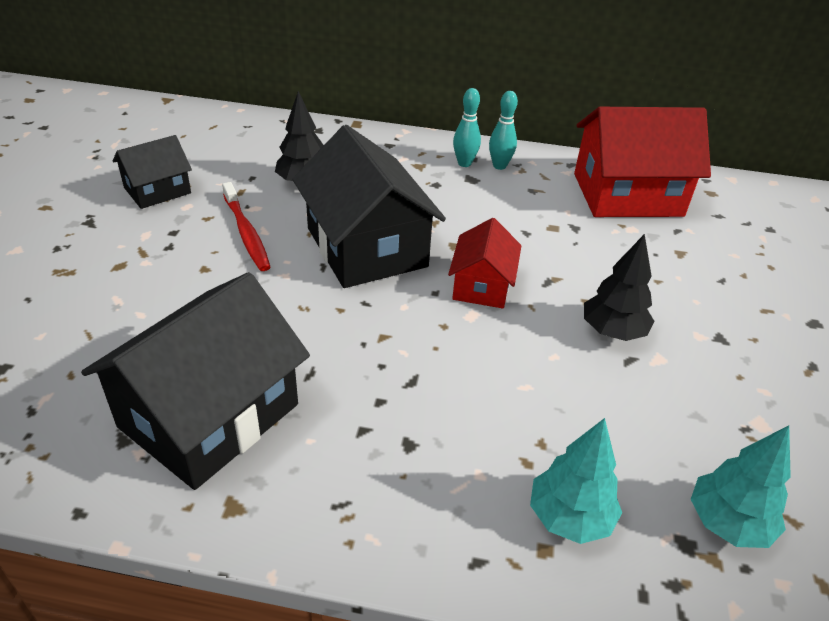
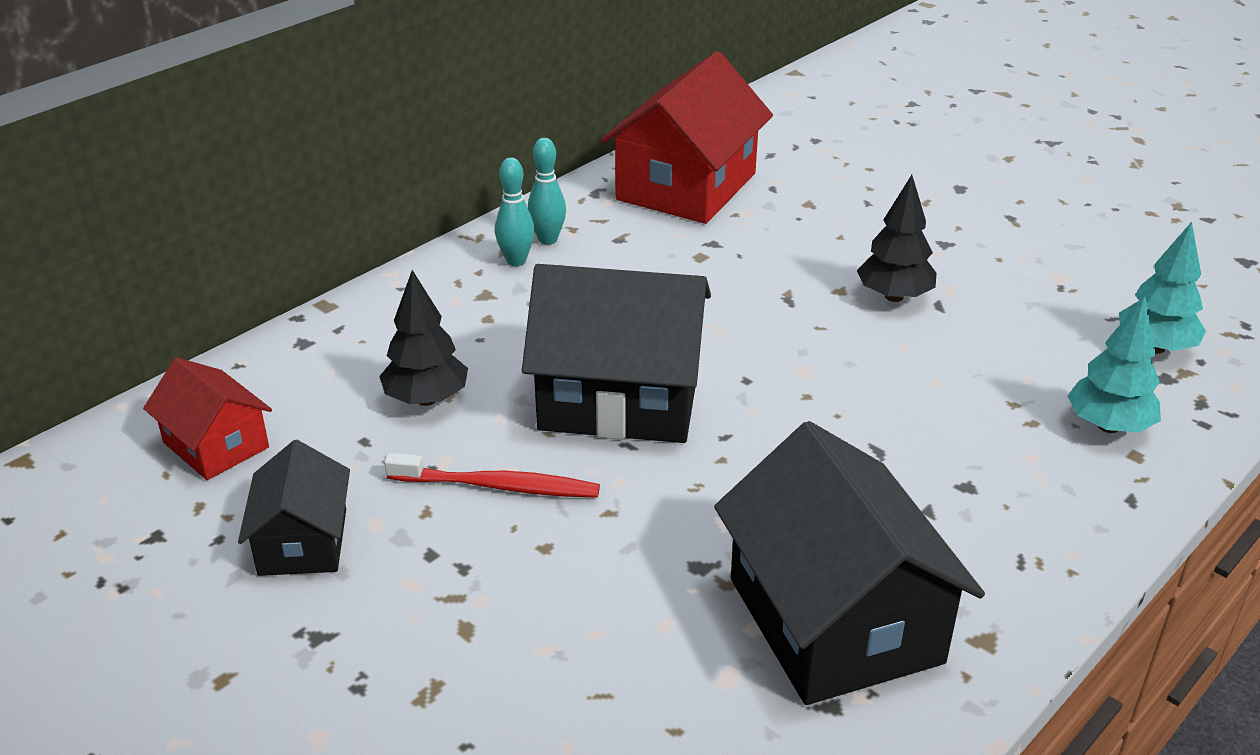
camera: 55 degrees left, 5 degrees down
red house [448,218,522,308] -> red house moved to [143,358,272,480]

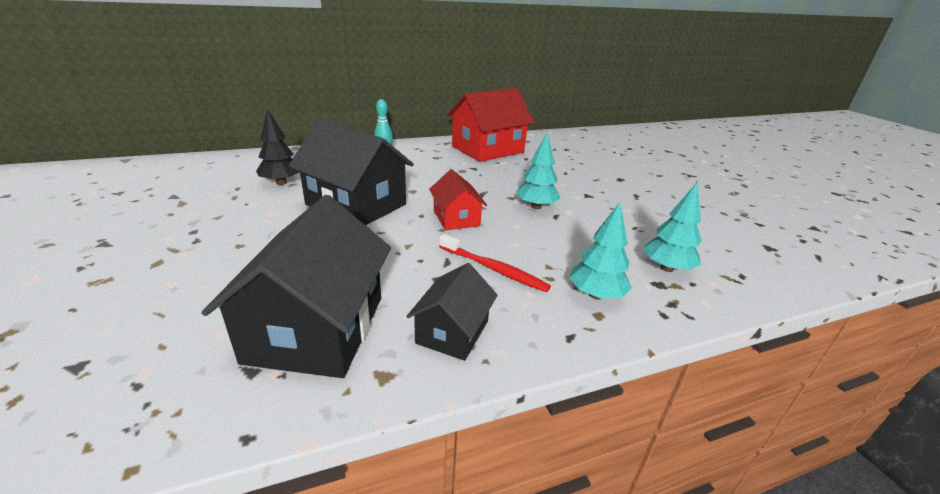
camera: 25 degrees right, 5 degrees down
red house [143,358,272,480] -> red house moved to [429,169,487,230]
black house [238,440,350,576] -> black house moved to [406,263,498,361]
red toothbrush [384,453,600,498] -> red toothbrush moved to [439,234,551,292]
turquoise bowling pin [528,138,566,245] -> none
black tree [857,175,937,302] -> turquoise tree [516,133,560,209]

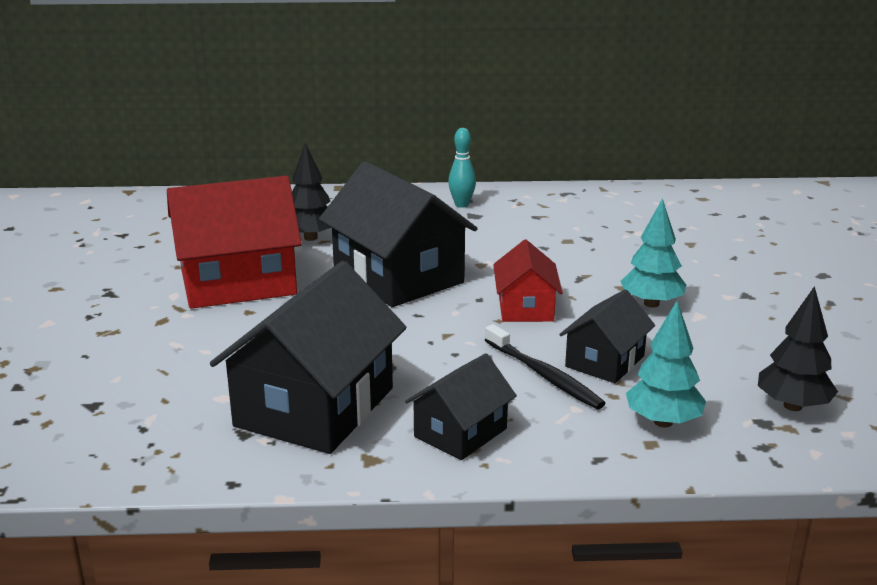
camera: 20 degrees right, 5 degrees down
red toothbrush [439,234,551,292] -> black toothbrush [485,324,606,409]
red house [447,88,535,162] -> red house moved to [167,176,302,309]
turquoise tree [643,182,702,272] -> black tree [758,286,838,411]
none -> black house [559,289,655,383]

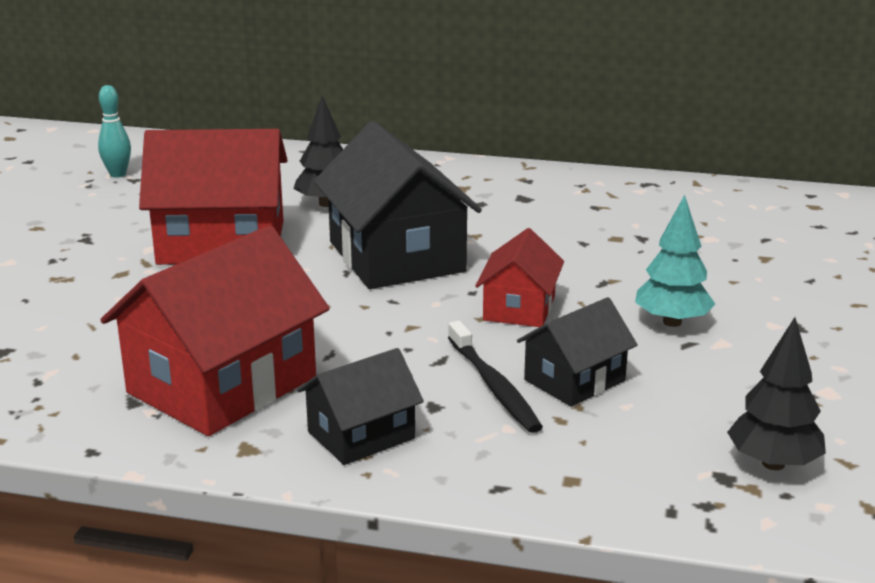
camera: 15 degrees right, 0 degrees up
black house [210,261,407,454] -> red house [100,225,330,436]
turquoise bowling pin [448,128,476,208] -> turquoise bowling pin moved to [98,85,131,178]
turquoise tree [626,301,706,427] -> none

